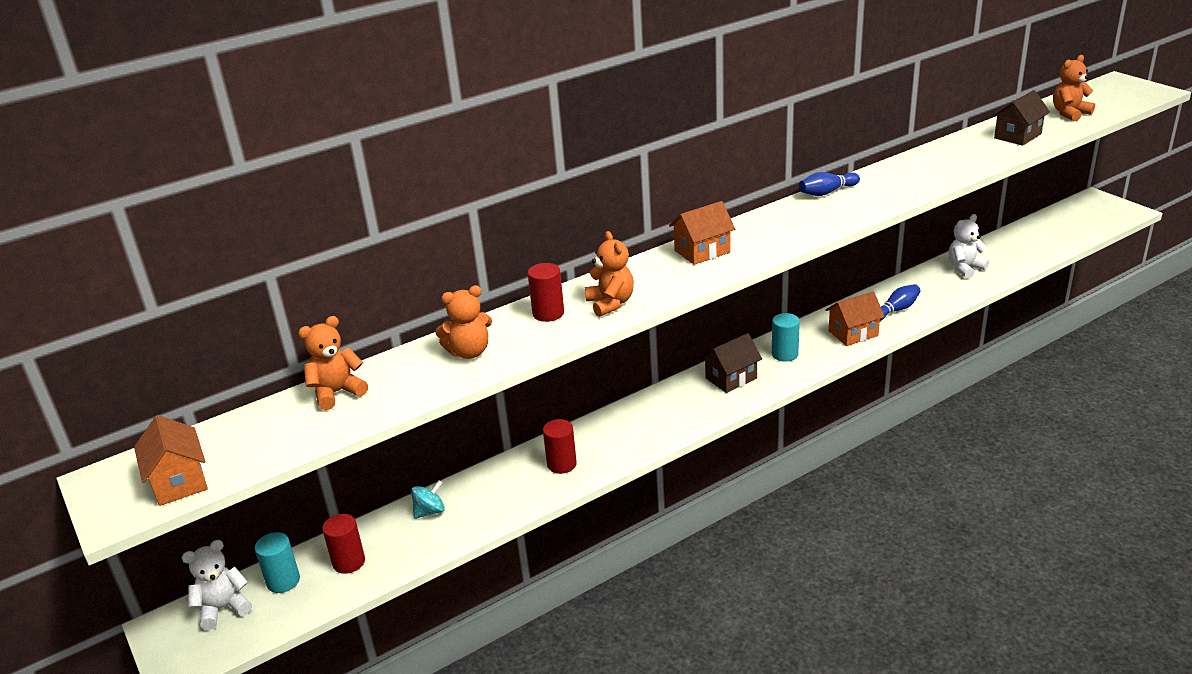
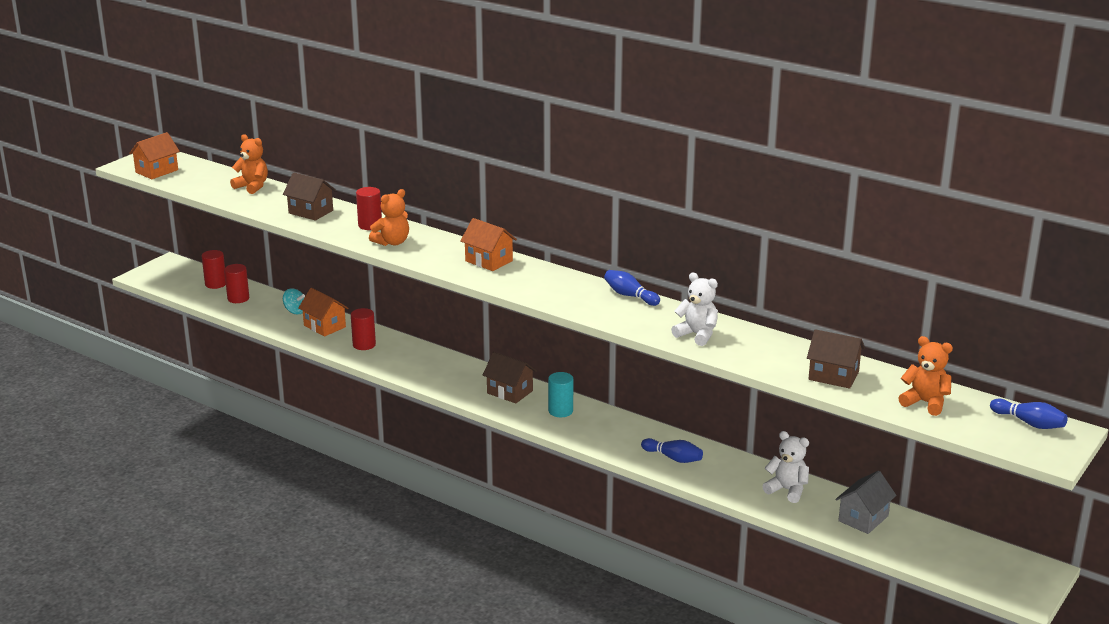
camera: 65 degrees right, 5 degrees down
white teddy bear [181,540,252,630] -> white teddy bear moved to [671,273,718,346]
turquoise cylinder [255,532,300,593] -> red cylinder [202,250,226,289]
orange teddy bear [435,285,492,359] -> brown house [283,172,336,221]
orange house [825,291,885,346] -> orange house moved to [298,288,349,337]
none -> grey house [835,471,896,534]
none -> blue bowling pin [990,399,1068,429]

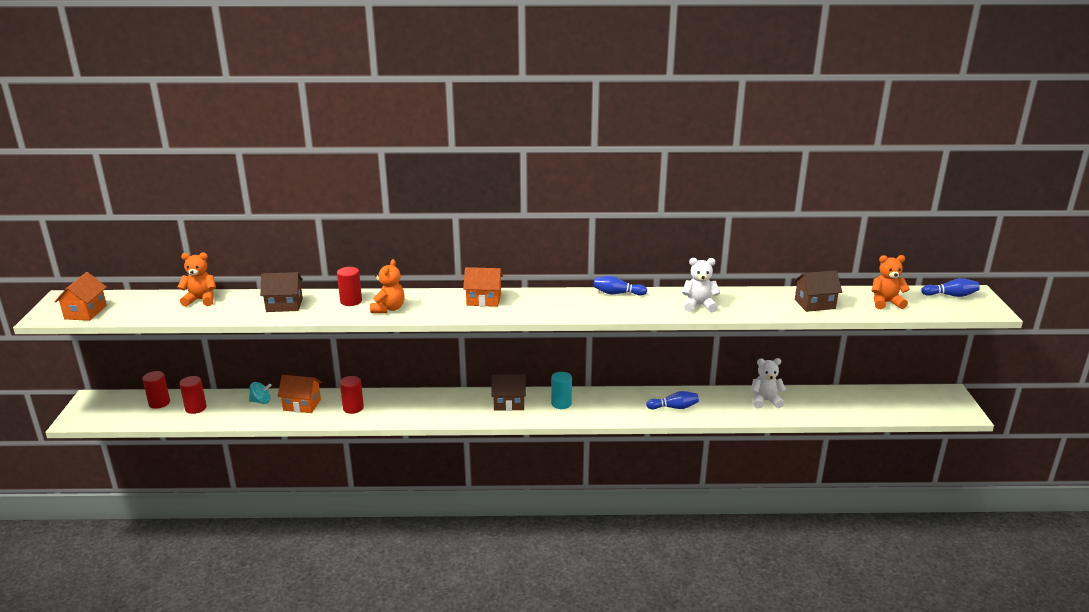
camera: 35 degrees left, 0 degrees up
grey house [835,471,896,534] -> none

